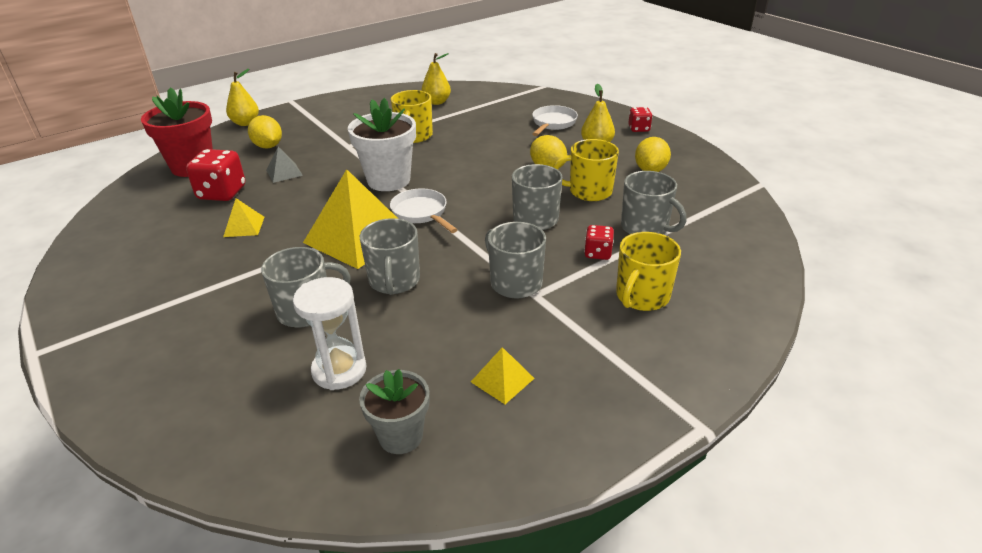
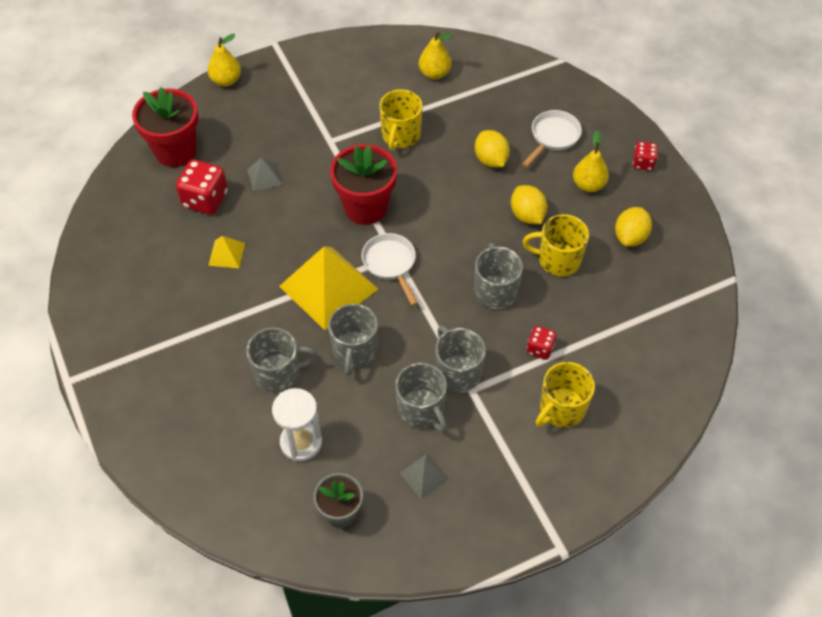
camera: 10 degrees right, 20 degrees up
yellow lemon [248,115,282,149] -> yellow lemon moved to [475,130,510,168]
white flower pot [348,98,416,191] -> red flower pot [330,144,397,225]
yellow pyramid [471,347,535,404] -> grey pyramid [400,453,449,499]
grey mug [621,171,687,234] -> grey mug moved to [395,363,447,433]

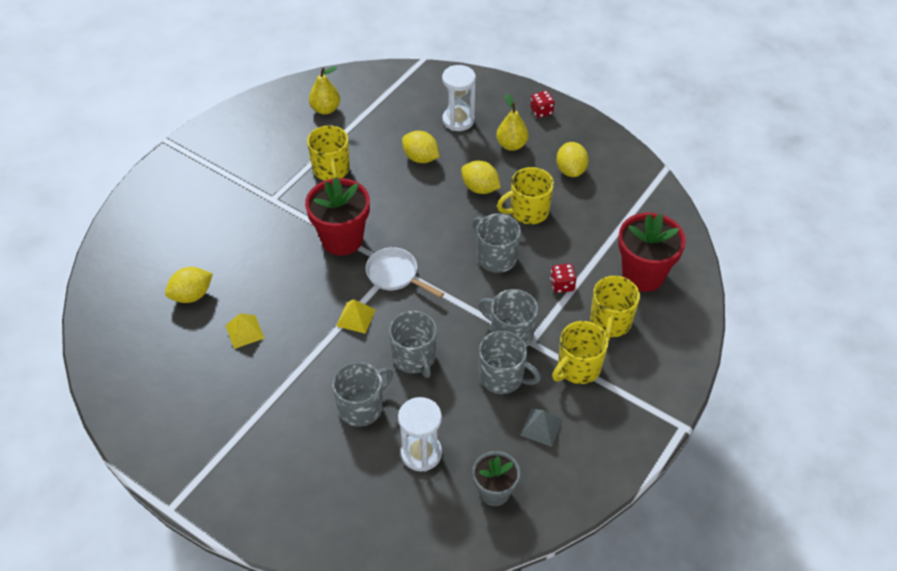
camera: 30 degrees left, 5 degrees down
red flower pot [132,87,198,167] -> red flower pot moved to [618,213,686,292]
red dice [176,159,228,215] -> yellow lemon [165,267,213,303]
yellow pear [208,34,241,86] -> none
grey pyramid [247,158,283,191] -> none
yellow pyramid [279,246,378,330] -> yellow pyramid [336,299,376,334], size x0.45
white pan [522,110,582,167] -> white hourglass [442,65,476,131]
none -> yellow mug [552,321,609,384]

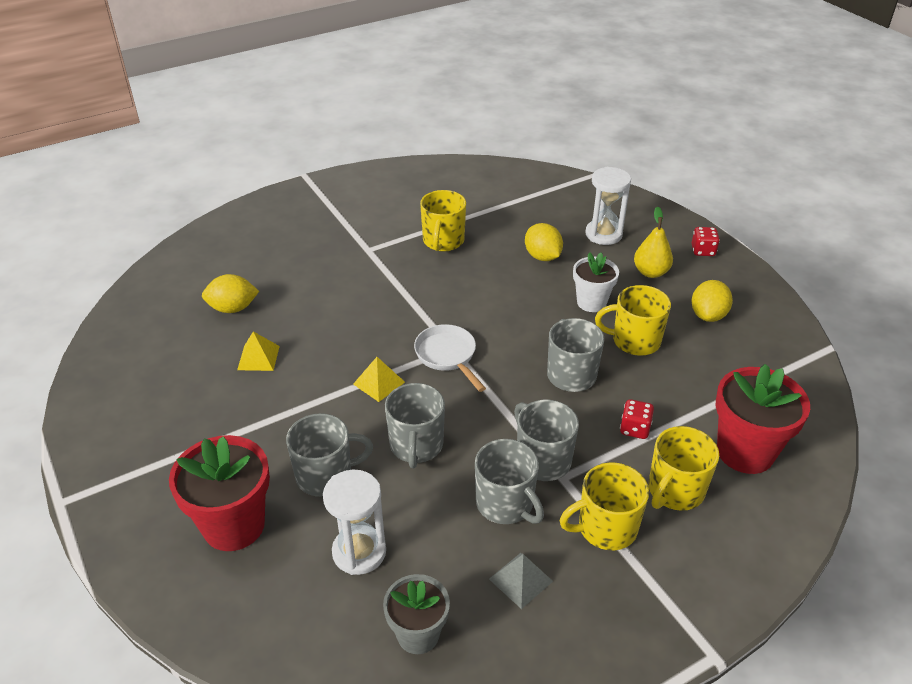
camera: 25 degrees right, 10 degrees down
red flower pot [305,177,370,256] -> red flower pot moved to [169,435,270,551]
yellow pear [309,66,340,115] -> none
yellow lemon [461,161,501,194] -> white flower pot [573,252,619,312]

